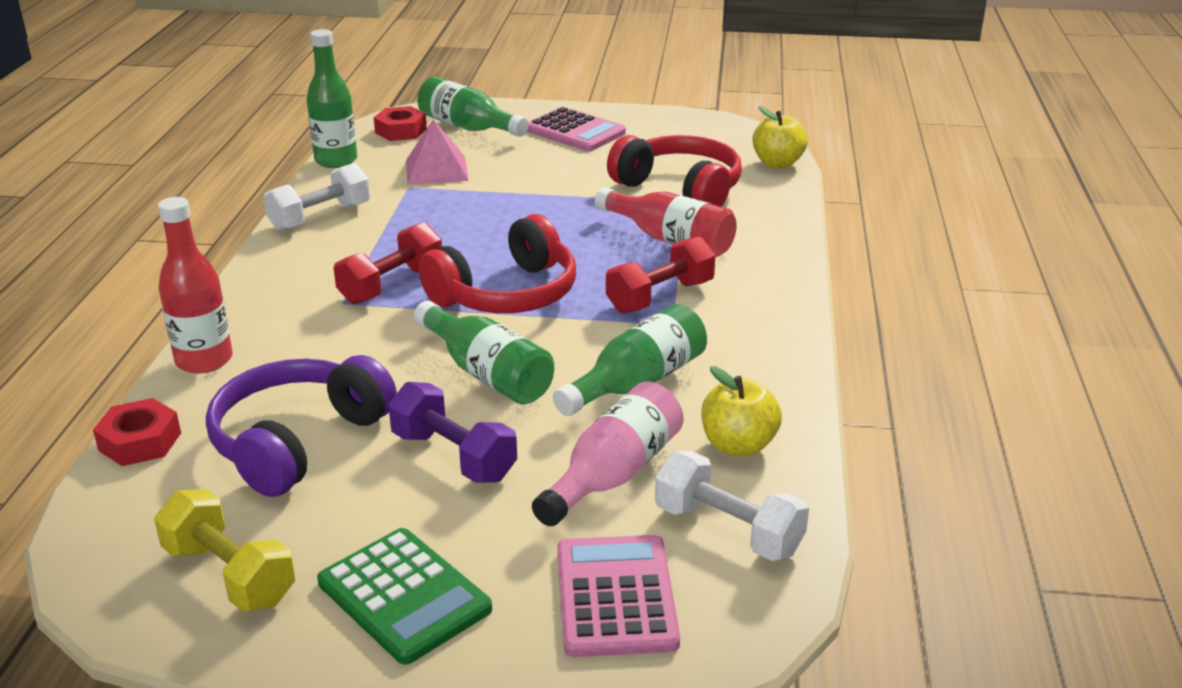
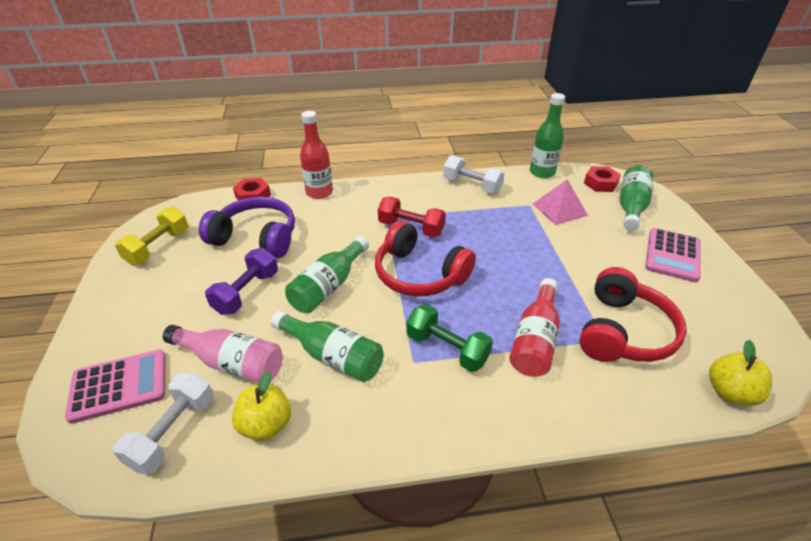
camera: 75 degrees right, 10 degrees up
green calculator [317,528,492,665] -> none
red dumbbell [606,236,716,313] -> green dumbbell [406,304,493,372]

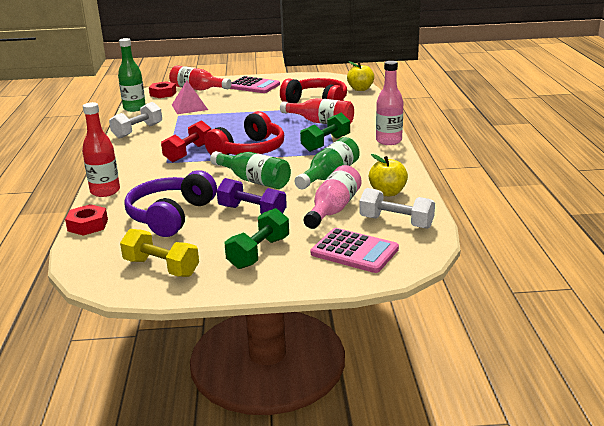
camera: 85 degrees left, 15 degrees down
pink calculator [65,349,166,424] -> pink calculator turned 135 degrees clockwise [311,228,399,273]
green bottle [620,165,654,230] -> red bottle [169,65,232,91]
none -> green dumbbell [225,208,289,269]
none -> pink bottle [376,61,403,145]

